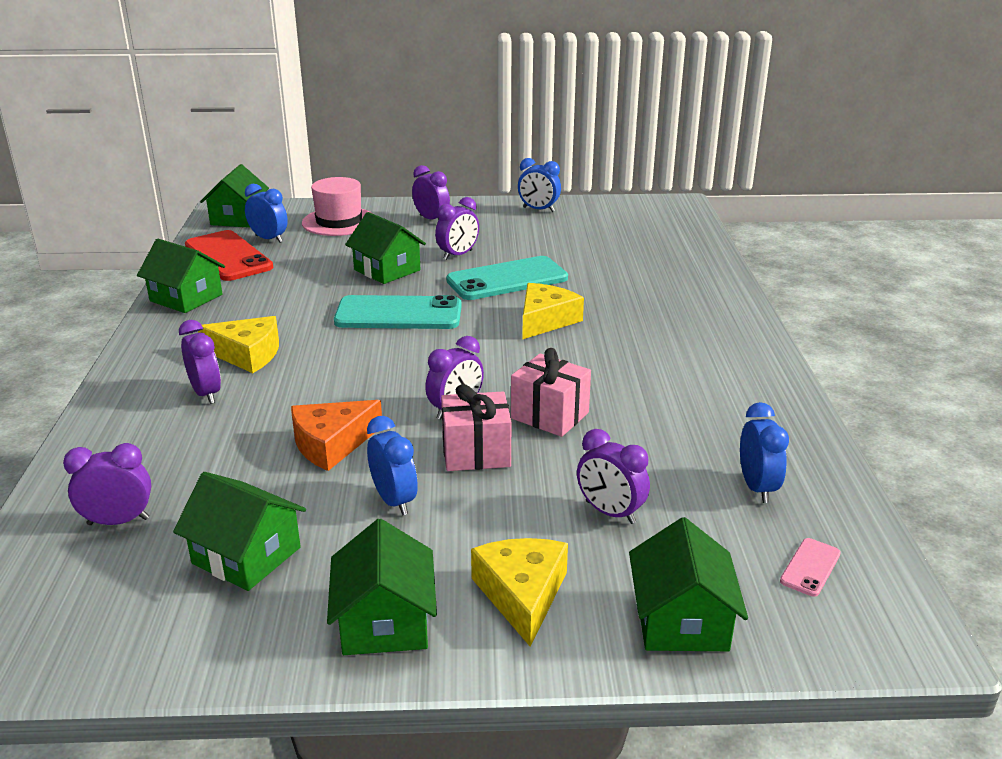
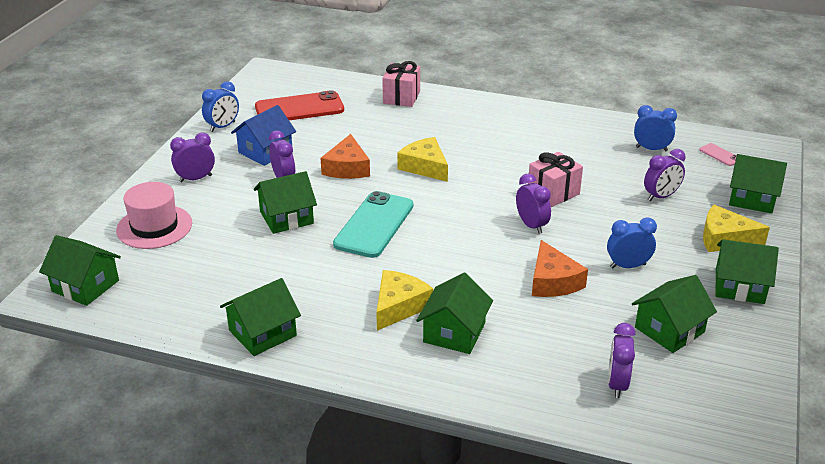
camera: 70 degrees left, 5 degrees up
purple clock [179,320,221,404] -> green house [416,272,493,354]
red phone [185,230,273,281] -> red phone moved to [255,90,344,120]
blue clock [245,184,288,243] -> none
pink gift [441,384,511,471] -> pink gift moved to [382,61,420,107]
turquoise phone [446,256,568,300] -> orange cheese [321,134,370,179]
none -> blue house [231,105,296,166]

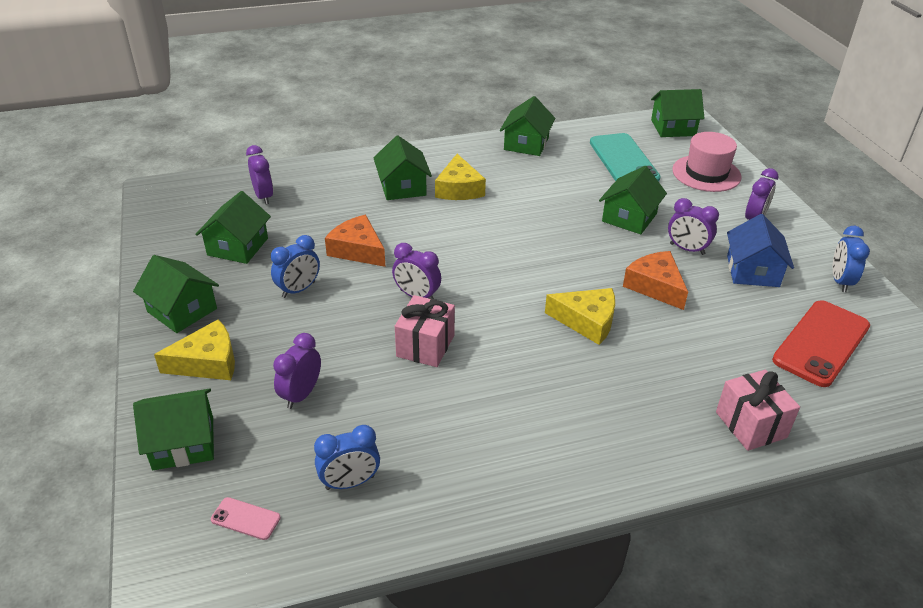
camera: 145 degrees right, 5 degrees up
turquoise phone [333,191,414,258] -> turquoise phone moved to [590,133,661,182]
green house [716,239,779,304] -> green house turned 60 degrees clockwise [133,255,219,333]

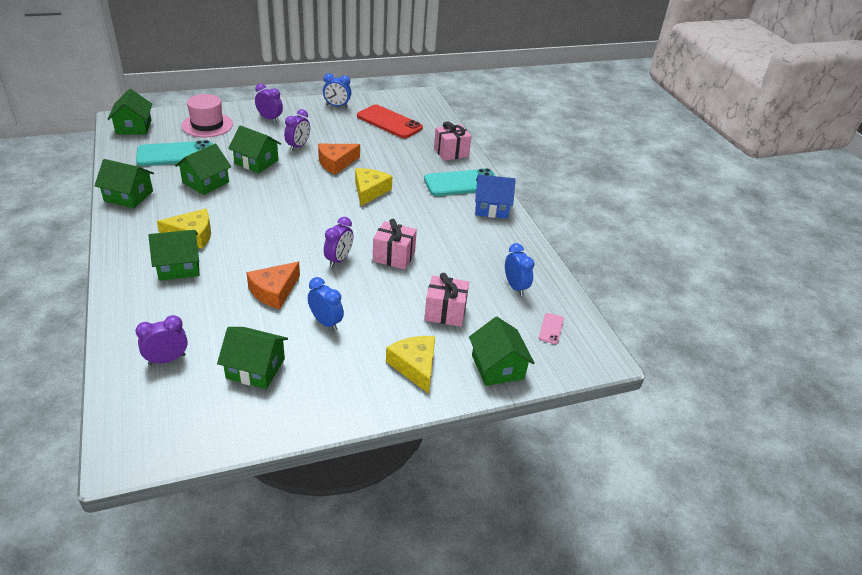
camera: 95 degrees left, 0 degrees up
green house [133,255,219,333] -> green house moved to [175,143,231,195]
purple clock [273,333,321,409] -> pink gift [424,273,469,327]
blue house [727,214,794,287] -> blue house moved to [475,174,516,219]
none -> turquoise phone [424,168,496,196]

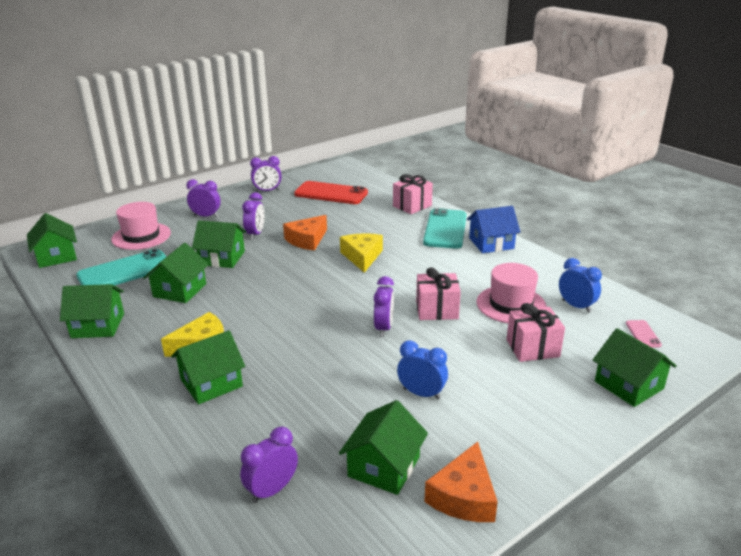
camera: 15 degrees left, 10 degrees down
green house [217,327,288,389] -> green house turned 60 degrees counterclockwise [339,400,428,495]
orange cheese [246,262,300,309] -> orange cheese moved to [424,442,498,522]
blue clock [323,73,351,108] -> purple clock [250,156,282,192]
yellow cheese [386,336,435,394] -> none
turquoise phone [424,168,496,196] -> turquoise phone turned 45 degrees counterclockwise [423,208,466,249]
none -> pink hat [476,263,547,323]

